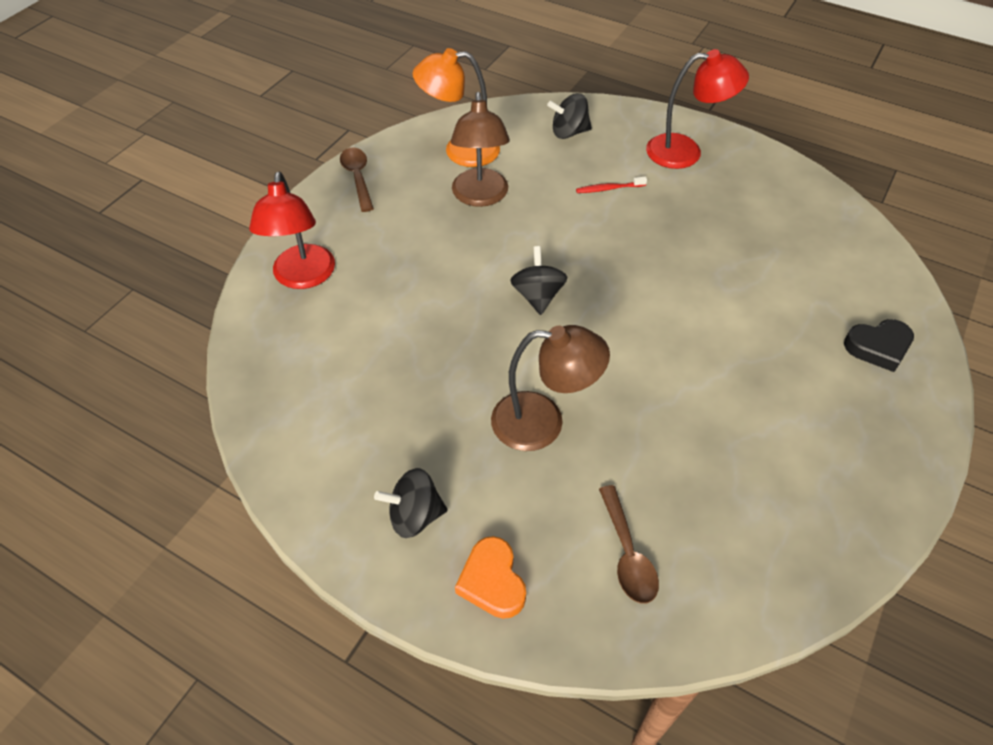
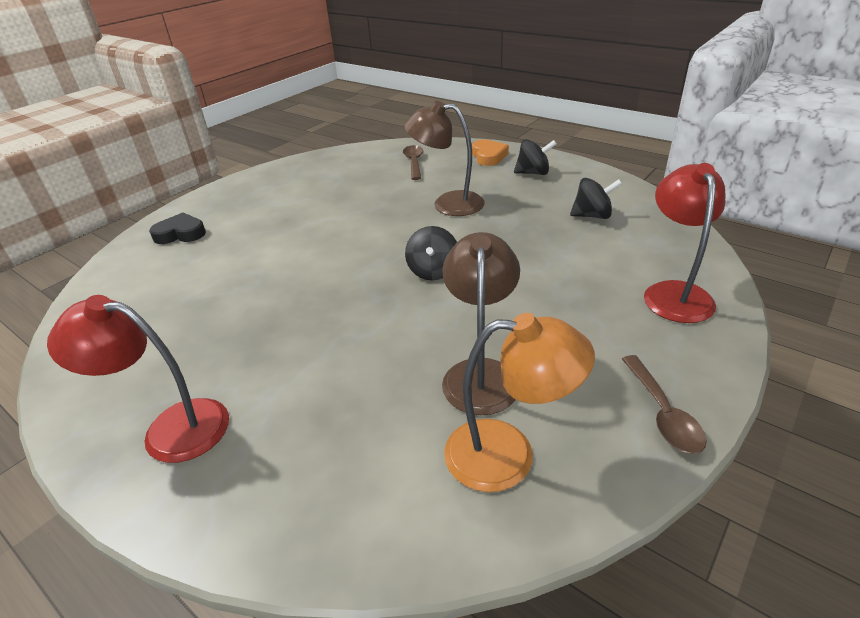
camera: 170 degrees left, 15 degrees down
black spinning top [547,93,592,139] -> black spinning top moved to [570,178,622,219]
red toothbrush [576,176,647,193] -> none

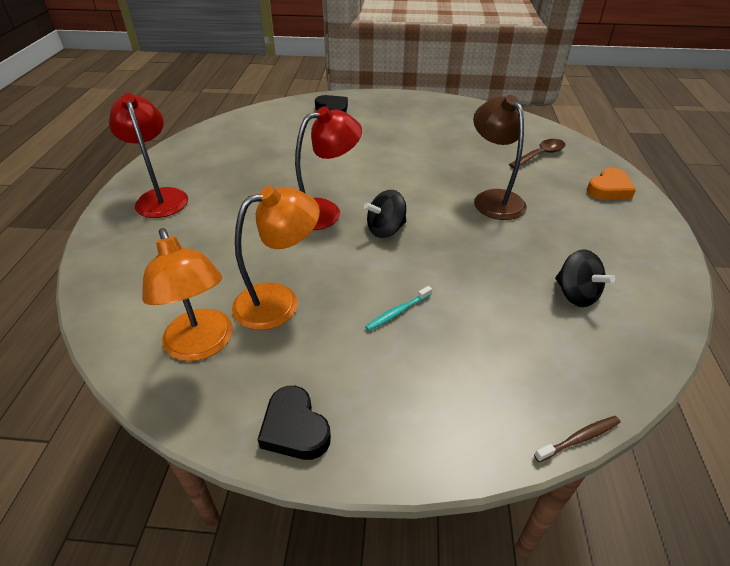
camera: 55 degrees right, 5 degrees up
brown lamp [442,232,520,415] -> orange lamp [232,186,320,330]
black spinning top [514,139,557,175] -> none
brown spoon [622,355,707,454] -> black heart [258,386,331,460]
red lamp [644,163,725,323] -> red lamp moved to [295,106,362,230]
none -> turquoise toothbrush [365,286,432,331]
none -> brown toothbrush [534,416,620,462]

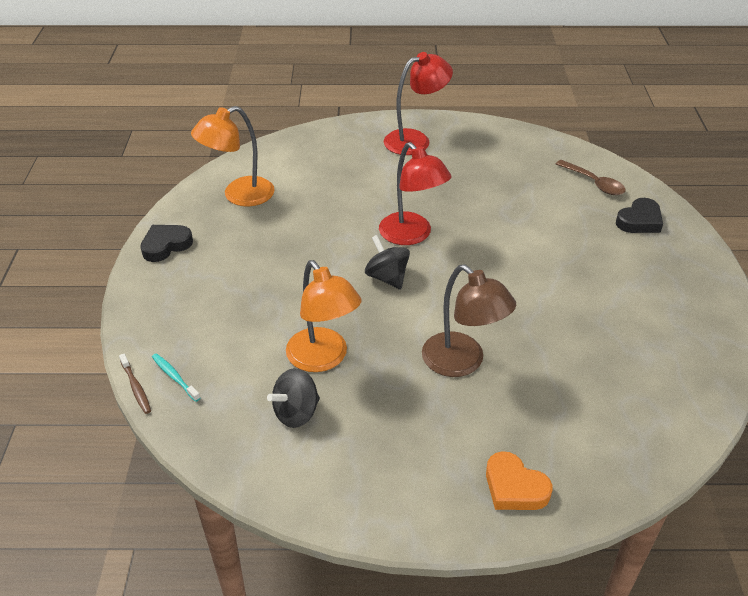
camera: 85 degrees right, 0 degrees up
orange lamp [232,186,320,330] -> orange lamp moved to [286,260,361,372]
turquoise toothbrush [365,286,432,331] -> turquoise toothbrush moved to [152,353,200,402]
brown lamp [473,95,527,220] -> brown lamp turned 75 degrees clockwise [422,265,516,377]
brown spoon [509,139,565,168] -> brown spoon moved to [556,160,626,195]

